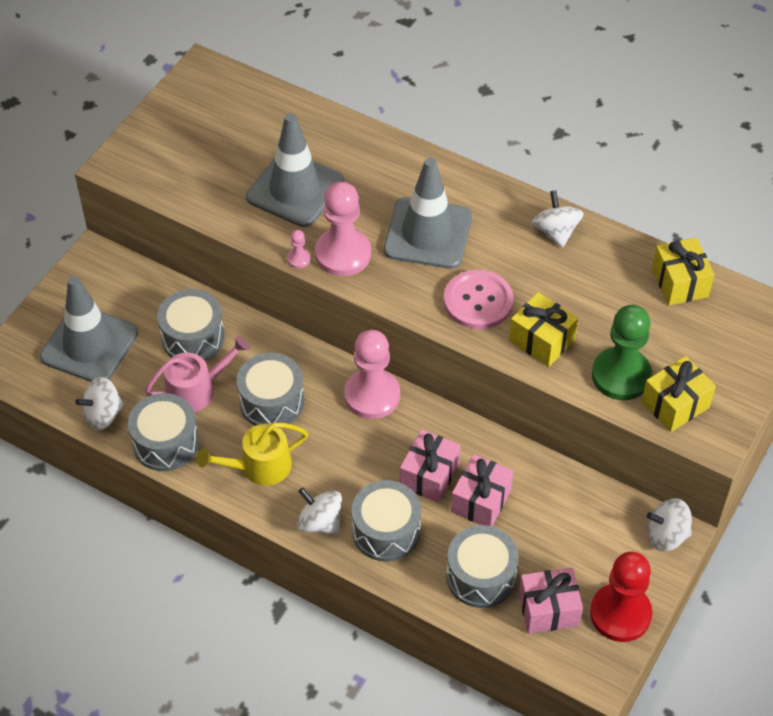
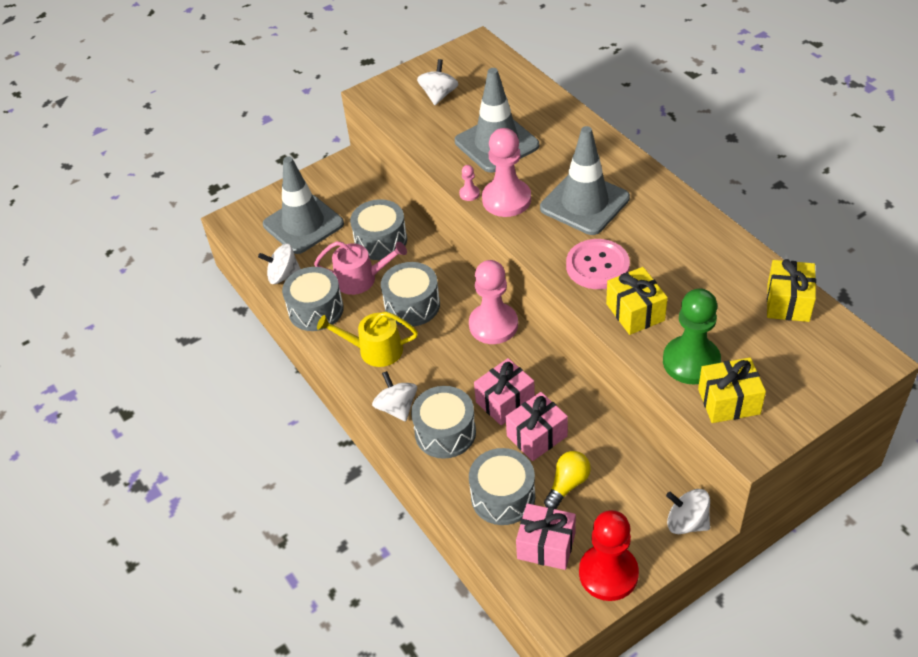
camera: 30 degrees right, 5 degrees down
white spinning top [532,190,584,248] -> white spinning top moved to [417,59,458,105]
none -> yellow light bulb [544,451,591,509]

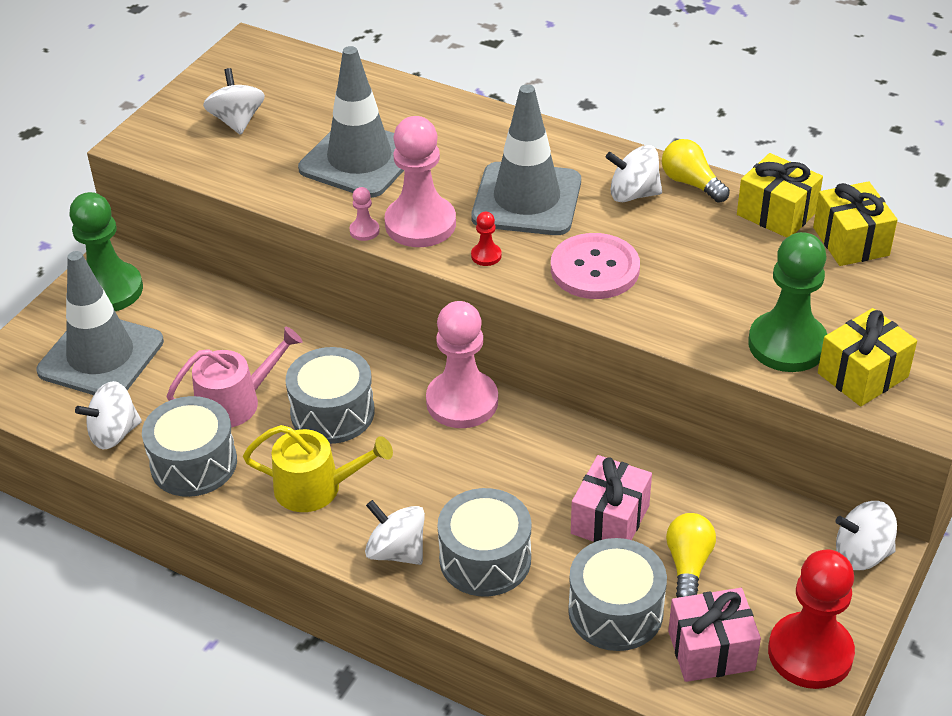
camera: 30 degrees left, 5 degrees down
yellow watering can [317,312,418,367] -> yellow watering can turned 150 degrees counterclockwise [243,425,393,512]
grey drum [350,199,407,260] -> none
pink gift [474,358,535,425] -> none
yellow gift [606,267,668,335] -> yellow gift moved to [737,153,823,238]
none -> green pawn [69,192,143,311]
none -> red pawn [471,212,502,266]
none -> white spinning top [606,145,662,202]
none -> yellow light bulb [662,139,730,203]

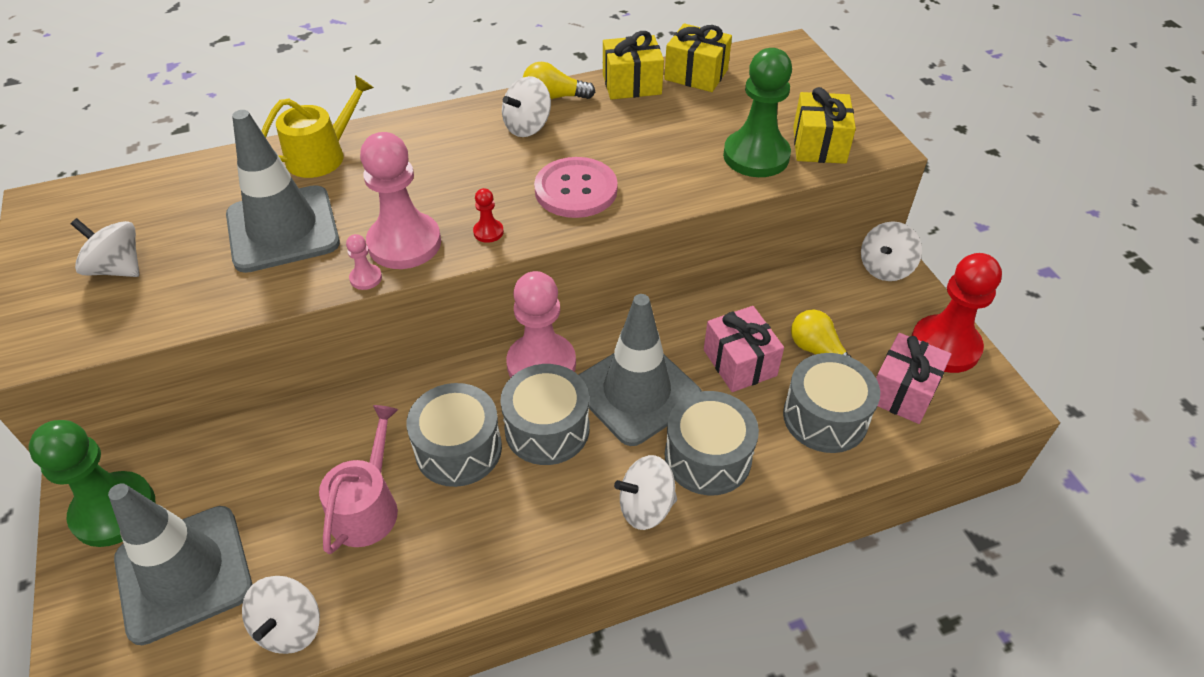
camera: 50 degrees left, 5 degrees up
grey drum [142,396,237,497] -> grey drum moved to [500,364,590,465]
yellow watering can [243,425,393,512] -> yellow watering can moved to [261,75,374,178]
grey traffic cone [471,84,581,235] -> grey traffic cone moved to [578,294,702,446]

